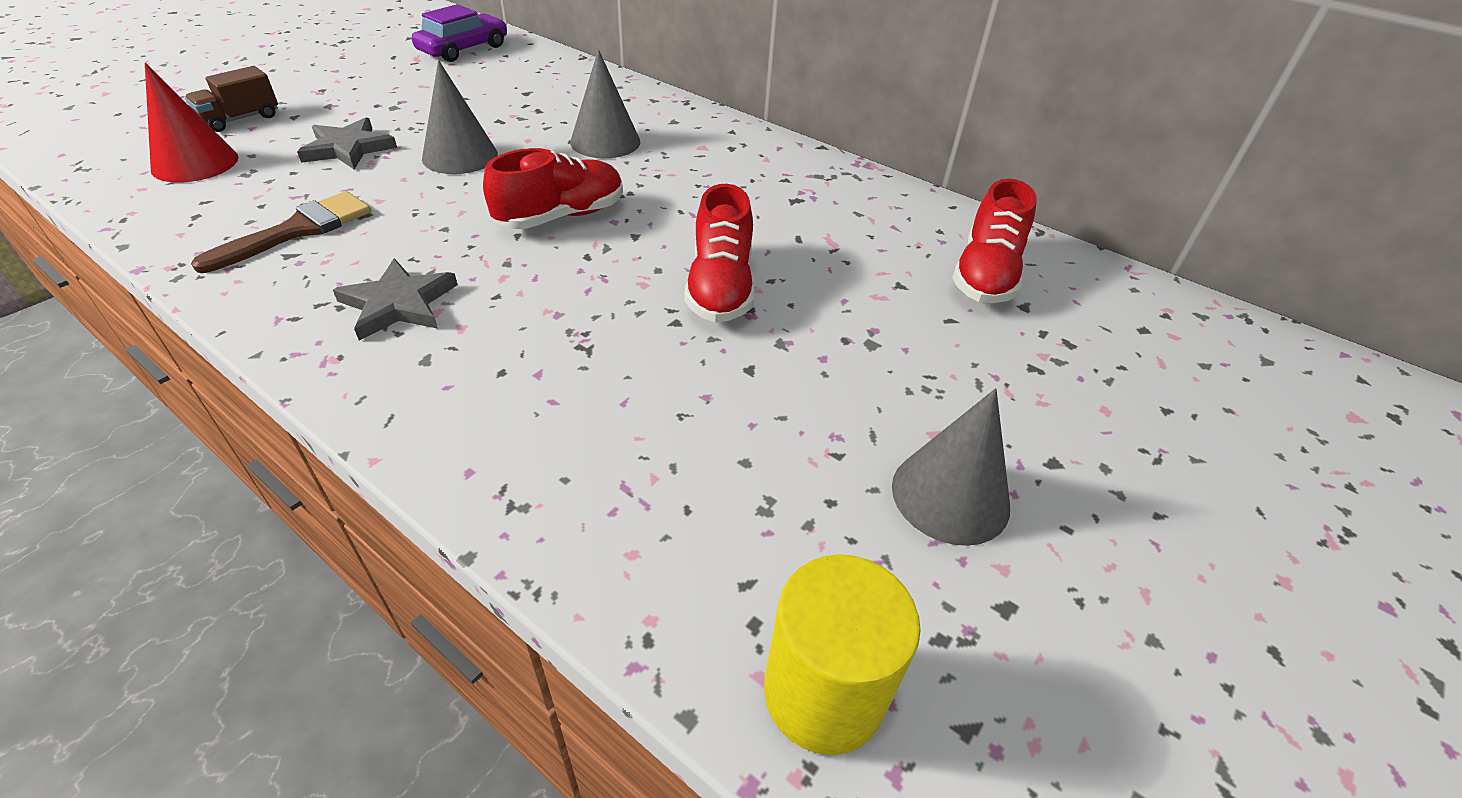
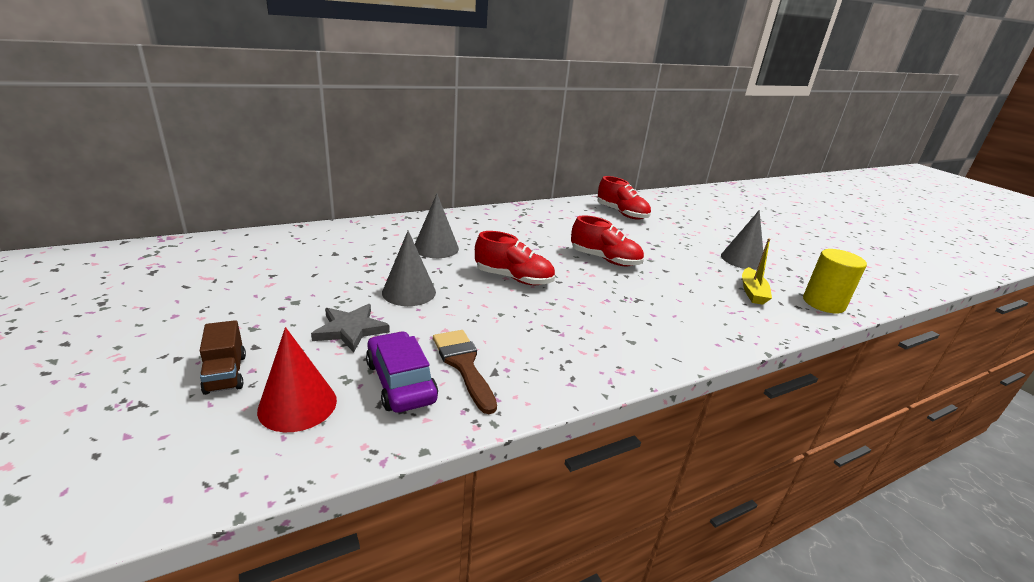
camera: 65 degrees left, 15 degrees down
grey star [333,258,458,340] -> none
purple car [412,4,507,62] -> purple car moved to [366,331,438,413]
red shoe [483,148,623,229] -> red shoe turned 120 degrees clockwise [475,231,555,285]
none -> yellow boat [742,238,772,305]

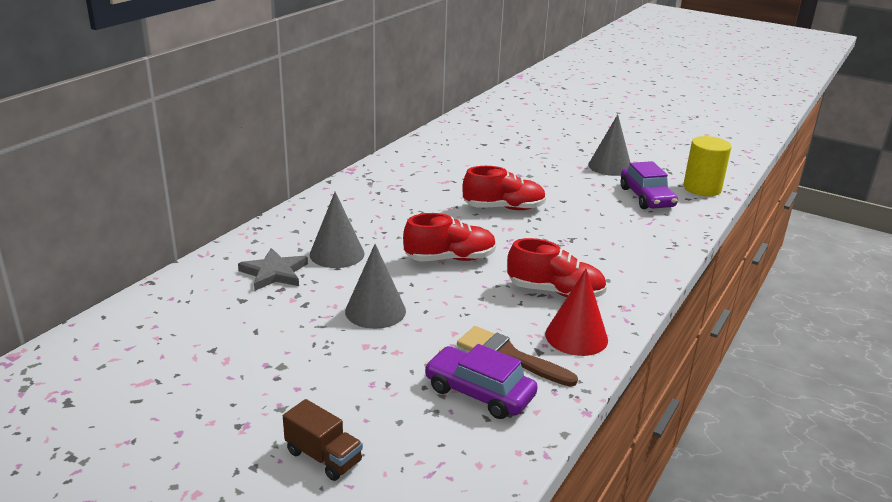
camera: 30 degrees left, 0 degrees up
red cone [257,327,337,432] -> red cone moved to [545,269,608,356]
grey star [311,304,390,352] -> grey star moved to [238,248,308,291]
red shoe [598,176,651,220] -> red shoe moved to [507,238,607,297]
yellow boat [742,238,772,305] -> purple car [620,161,678,209]

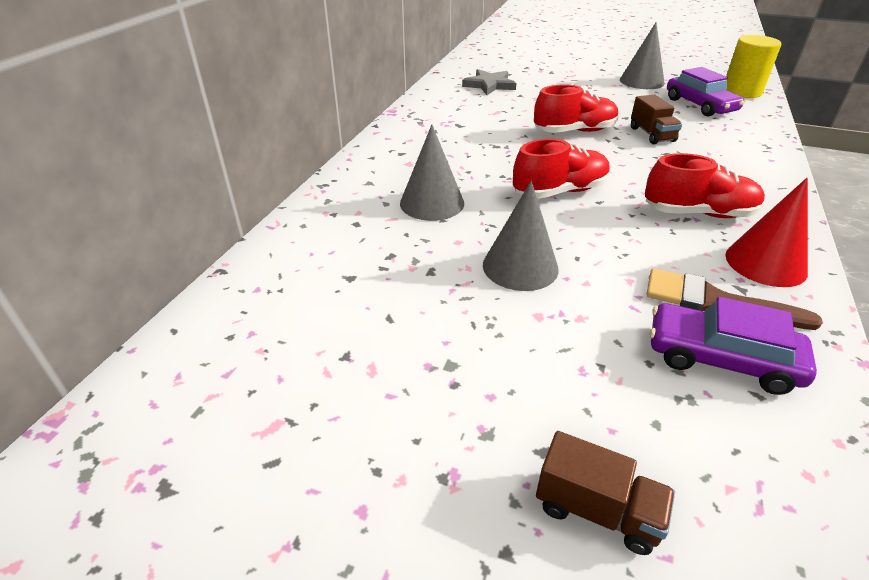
camera: 10 degrees left, 10 degrees up
grey star [238,248,308,291] -> grey star moved to [462,69,516,95]
none -> brown truck [631,95,682,144]

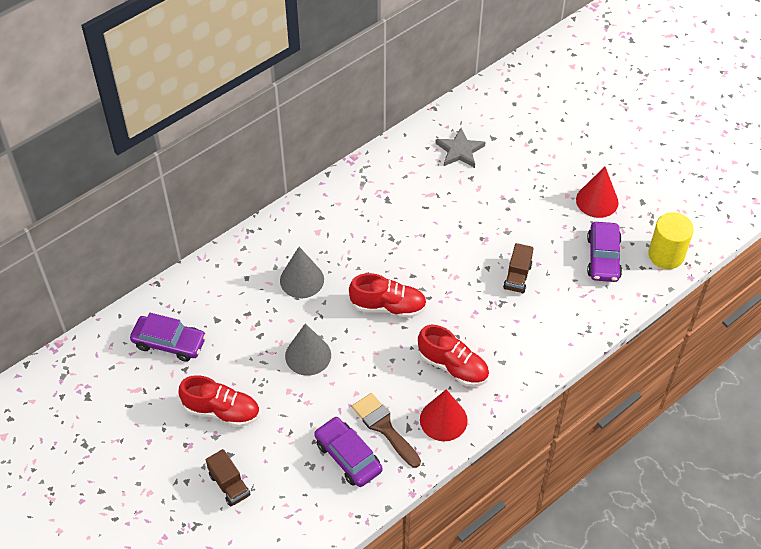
camera: 30 degrees right, 15 degrees up
red shoe [534,84,619,133] -> red shoe moved to [178,375,260,427]
grey cone [620,23,665,89] -> red cone [576,166,619,218]
none -> purple car [130,313,207,362]

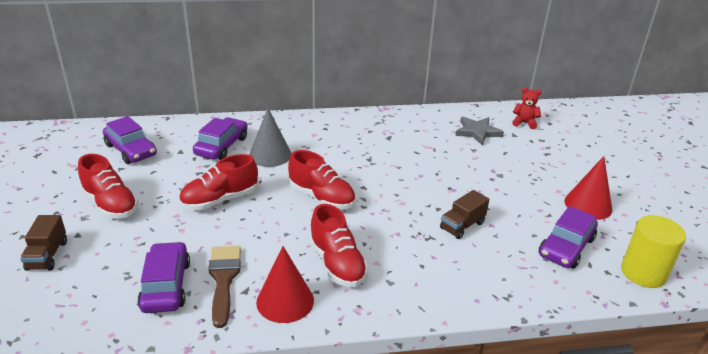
camera: 30 degrees right, 20 degrees down
grey cone [285,323,331,376] -> red shoe [179,154,258,210]
none -> purple car [193,117,248,160]
none -> red teddy bear [512,87,541,129]

